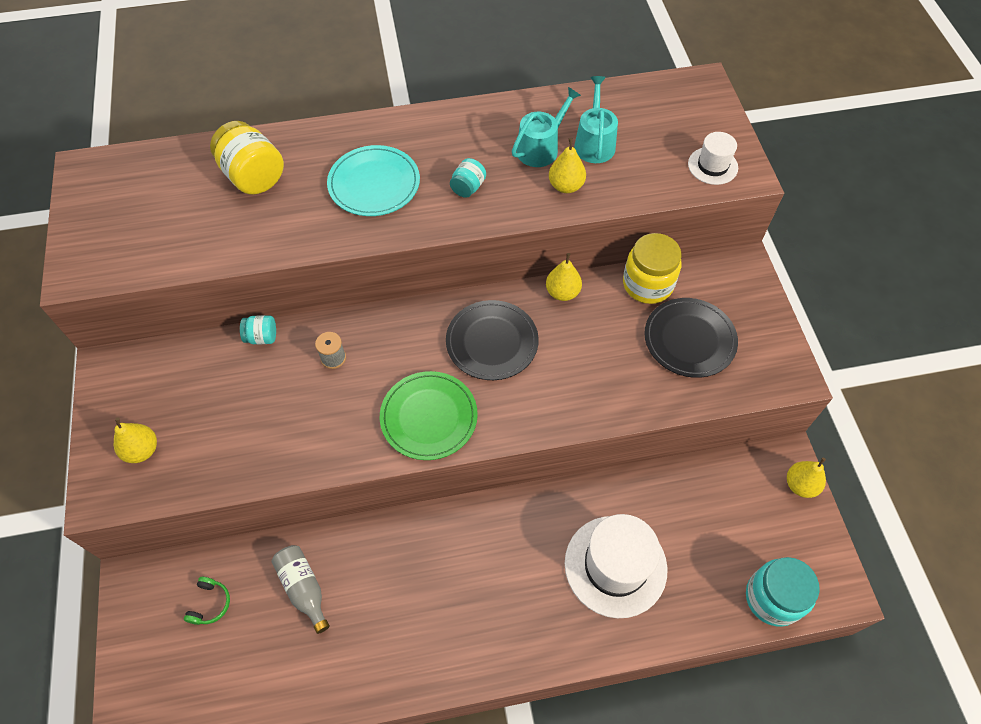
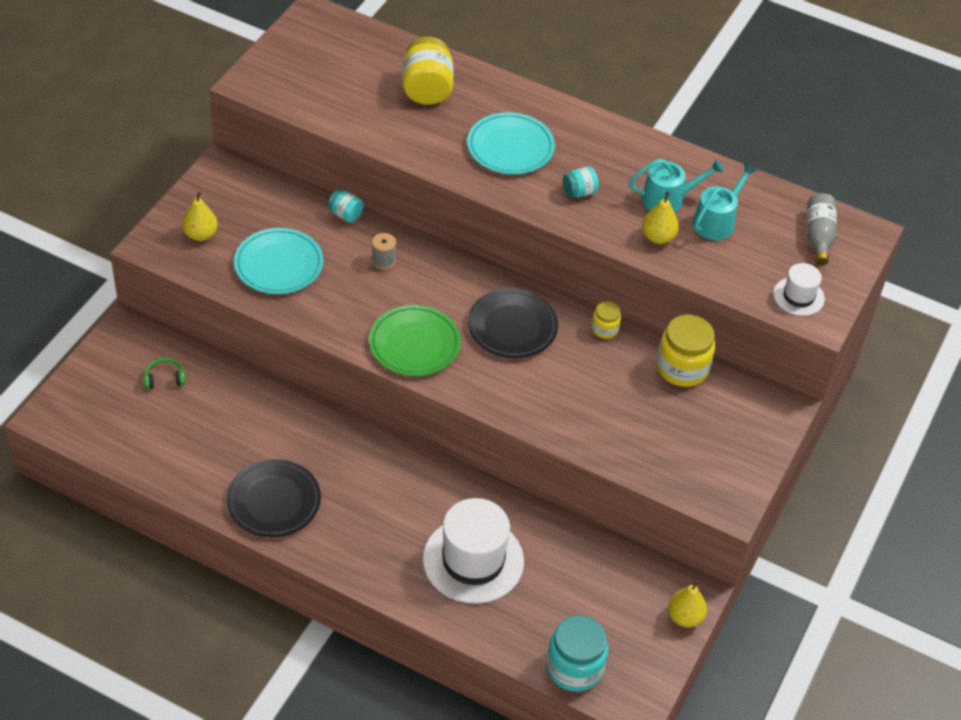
camera: 35 degrees right, 10 degrees down
green headphones [184,577,230,625] -> green headphones turned 150 degrees counterclockwise [144,358,185,389]
grey bottle [272,545,330,634] -> grey bottle moved to [807,193,837,266]
yellow pear [546,253,582,301] -> yellow jar [592,301,621,339]
black plate [644,298,738,378] -> black plate moved to [226,459,321,537]
none -> turquoise plate [234,228,324,294]

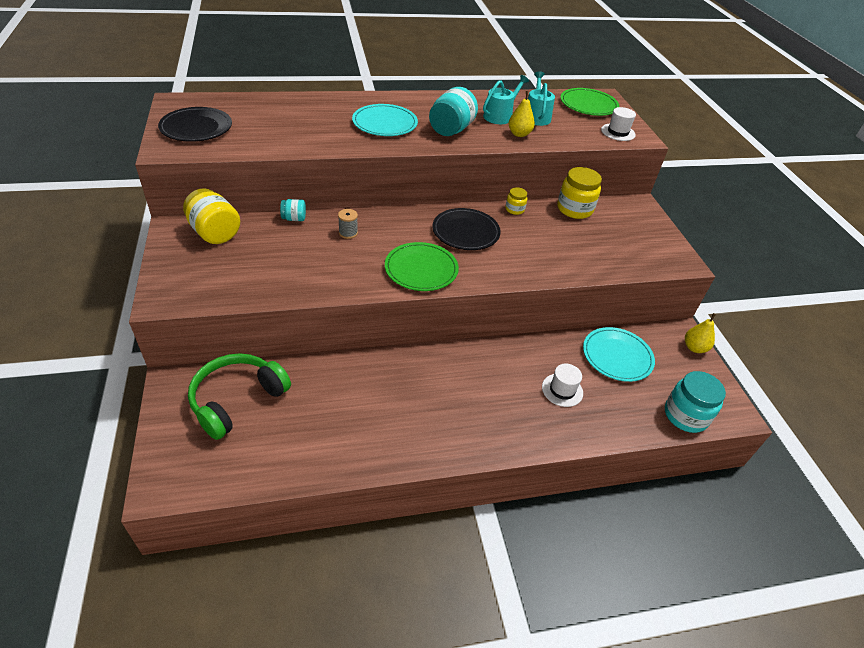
camera: 40 degrees left, 5 degrees down
green headphones [144,358,185,389] -> green headphones [188,353,291,440], size x2.45
yellow pear [182,191,218,241] -> none
black plate [226,459,321,537] -> black plate moved to [158,107,232,142]
turquoise plate [234,228,324,294] -> turquoise plate moved to [583,327,655,382]
yellow jar [402,36,454,105] -> yellow jar moved to [183,188,240,244]
white hat [423,498,524,604] -> white hat [542,364,583,407], size x0.52
turquoise jar [563,166,599,198] -> turquoise jar [429,87,478,136], size x1.90
grey bottle [807,193,837,266] -> green plate [560,88,619,116]

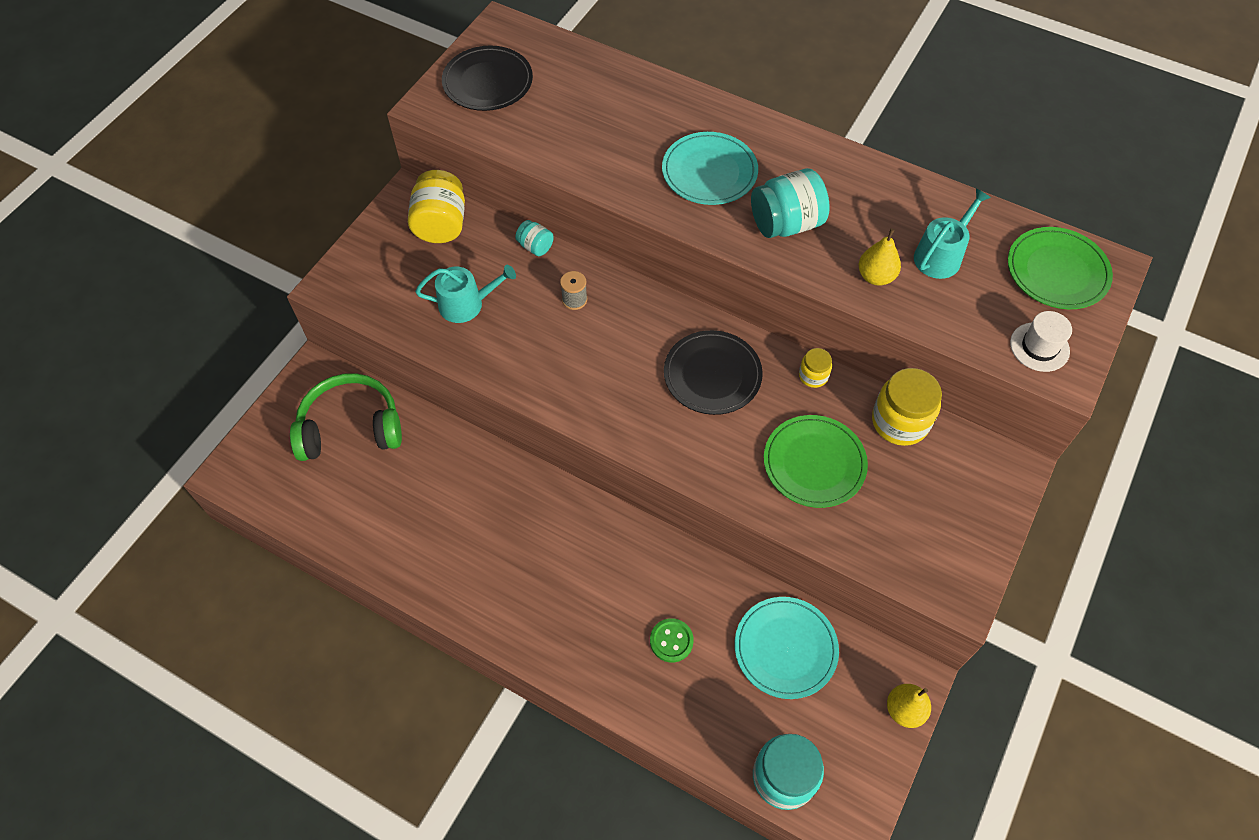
camera: 45 degrees right, 15 degrees up
green plate [385,242,459,291] -> green plate moved to [764,415,868,508]
turquoise watering can [483,75,529,124] -> turquoise watering can moved to [415,265,516,323]
white hat [542,364,583,407] -> green button [650,618,694,662]

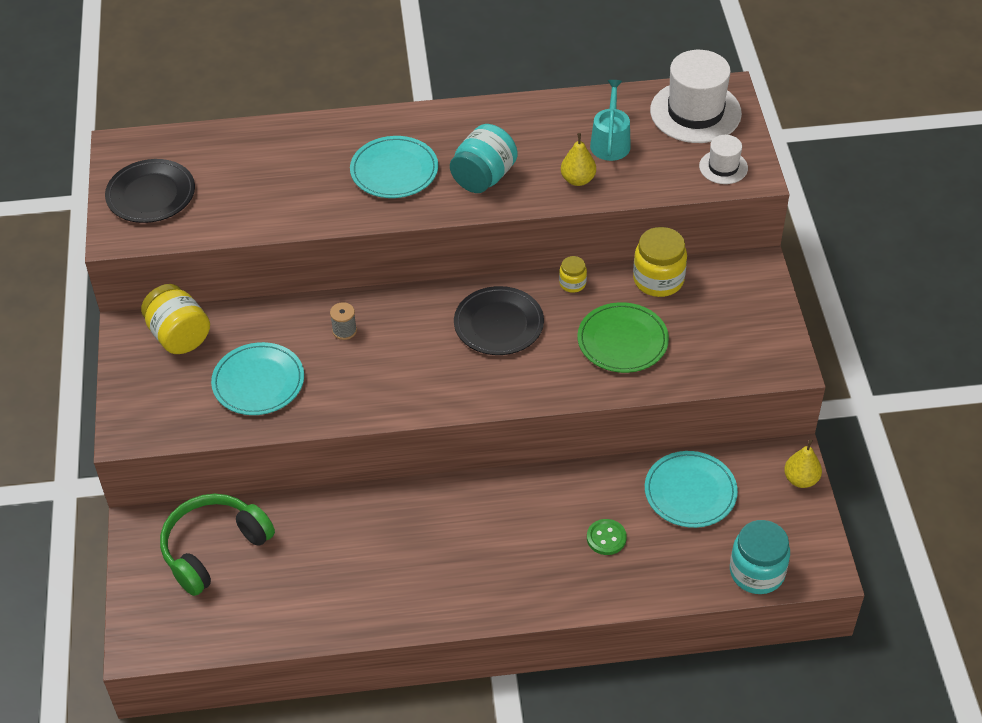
camera: 35 degrees left, 10 degrees down
turquoise watering can [415,265,516,323] -> turquoise plate [211,342,304,415]
turquoise jar [515,220,554,256] -> none
green plate [1008,227,1113,309] -> white hat [650,50,742,143]

